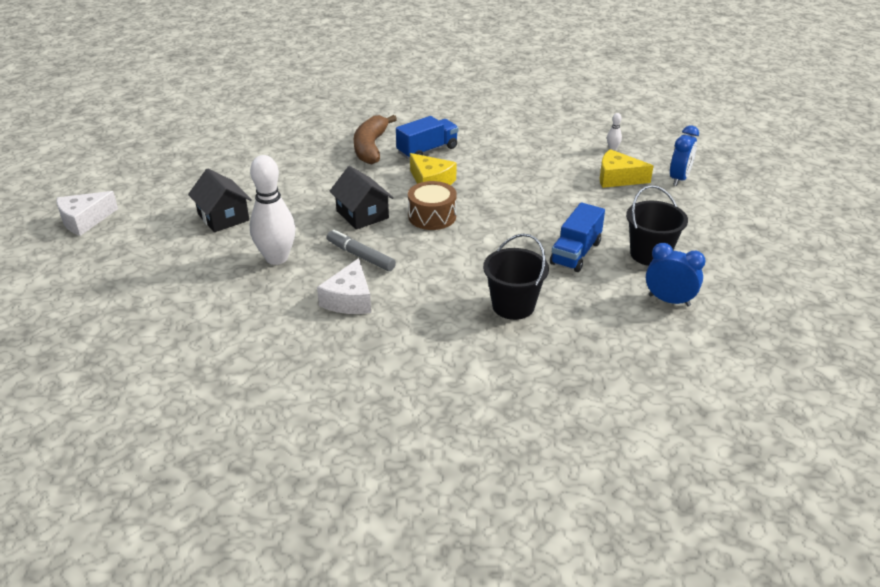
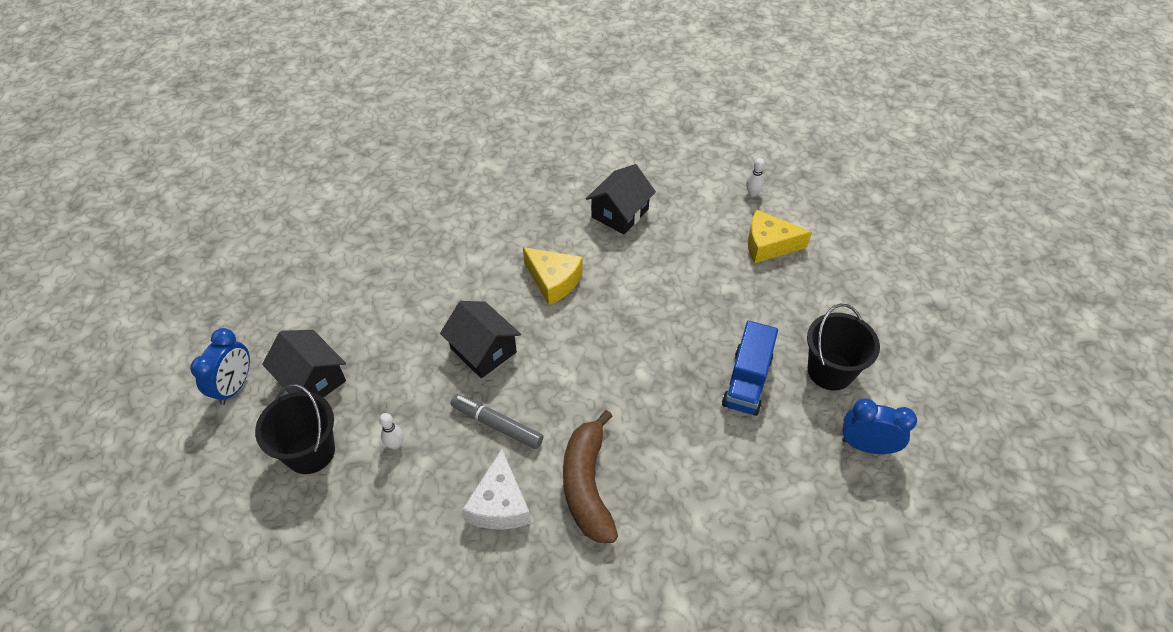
camera: 10 degrees left, 15 degrees up
white cheese [57,191,118,236] -> none
white bowling pin [250,155,296,265] -> white bowling pin [379,413,404,450], size x0.40
brown banana [354,115,397,164] -> brown banana moved to [563,410,618,543]
blue truck [396,116,458,159] -> none
brown drum [408,181,457,230] -> none
black bucket [483,234,549,320] -> black bucket moved to [255,384,335,474]
blue clock [670,125,699,186] -> blue clock moved to [190,328,250,405]
none -> black house [586,164,656,234]

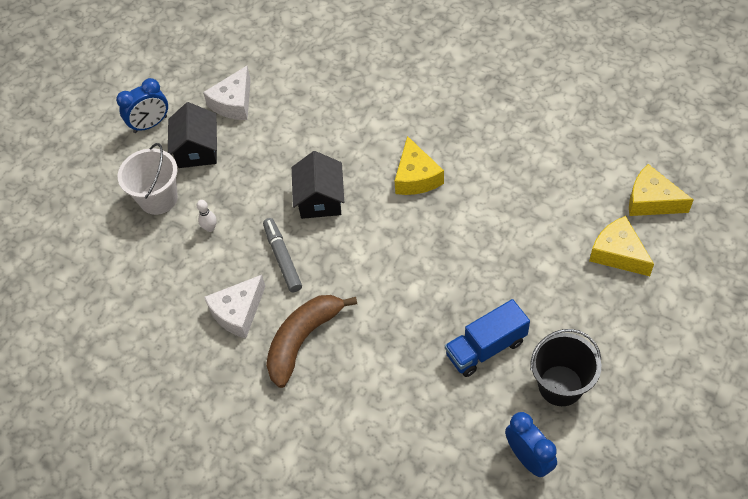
camera: 45 degrees right, 5 degrees up
black bucket [255,384,335,474] -> white bucket [118,143,178,215]
black house [586,164,656,234] -> none
white bowling pin [746,158,765,196] -> yellow cheese [629,164,693,216]
none -> white cheese [203,66,251,120]

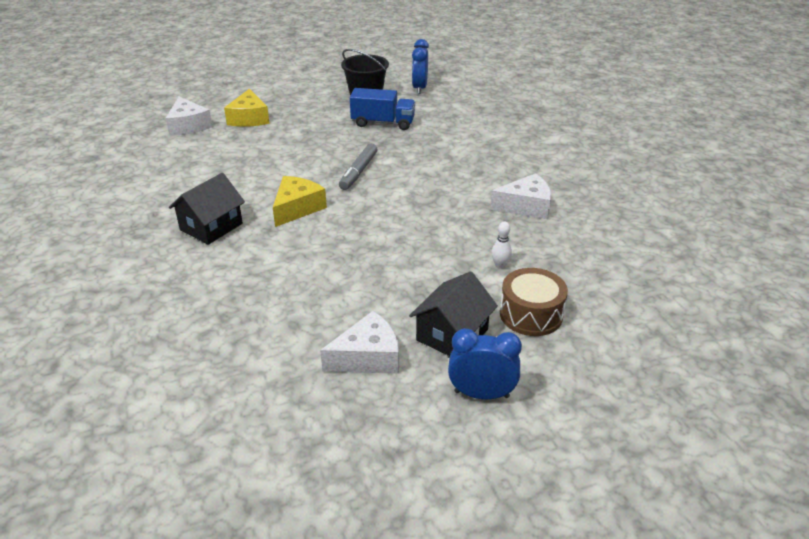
camera: 145 degrees left, 20 degrees down
white bucket [118,143,178,215] -> brown drum [500,268,568,336]
grey marker [263,218,302,292] -> grey marker moved to [339,143,378,190]
brown banana [266,295,357,388] -> none
black house [292,151,344,219] -> black house moved to [169,173,245,245]
yellow cheese [629,164,693,216] -> white cheese [166,97,212,136]

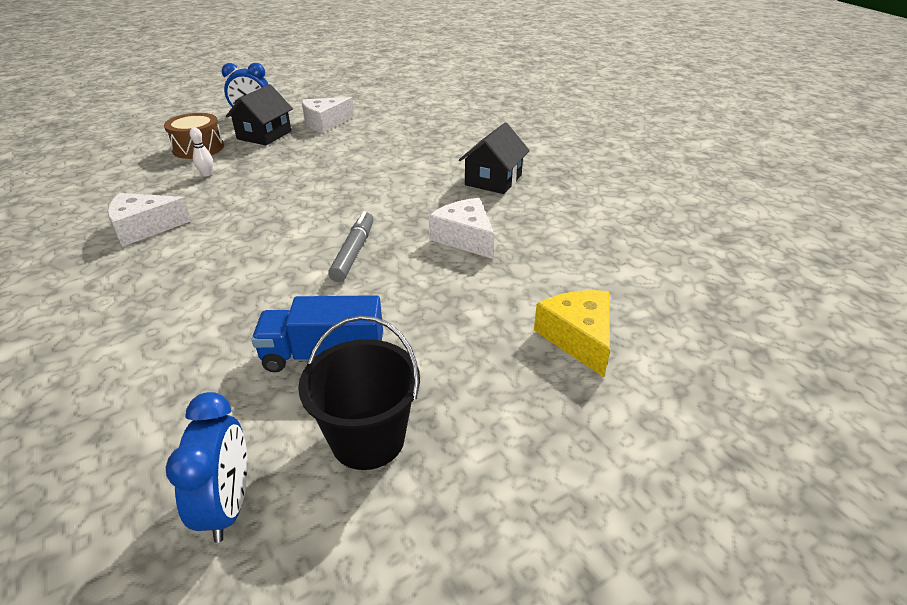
camera: 170 degrees right, 0 degrees up
white cheese [166,97,212,136] -> white cheese moved to [429,198,494,259]
yellow cheese [273,176,327,227] -> none

